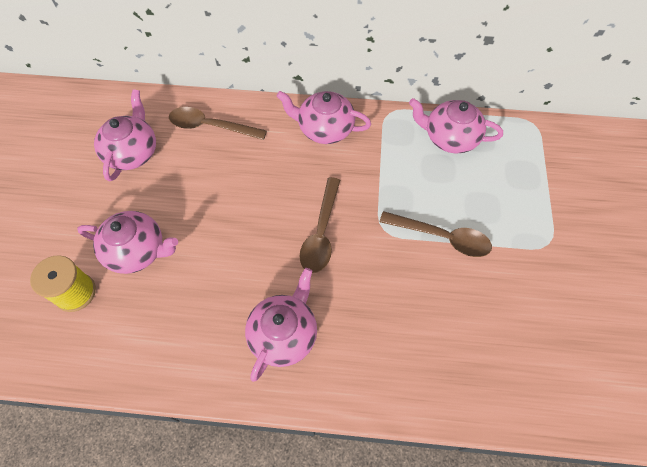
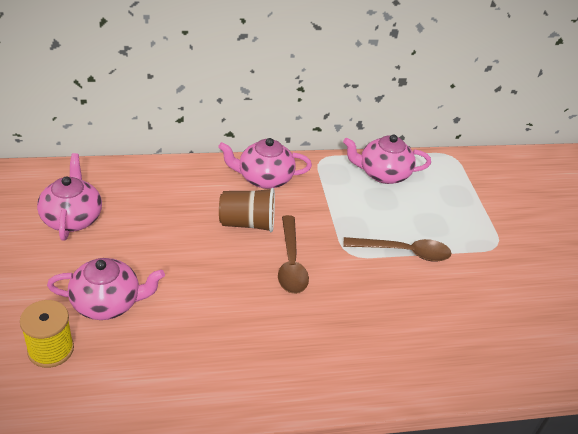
camera: 20 degrees left, 20 degrees down
brown spoon [169,107,267,140] -> none
pink teapot [245,268,317,382] -> none
none -> brown cup [219,188,275,232]

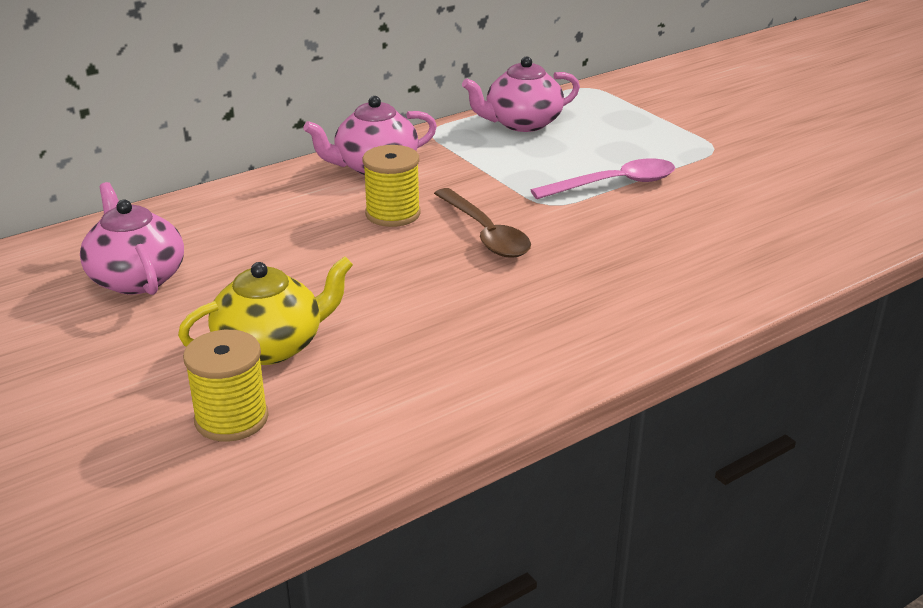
camera: 20 degrees left, 10 degrees down
pink teapot [47,258,165,320] -> yellow teapot [178,257,353,365]
brown cup [219,188,275,232] -> yellow spool [363,145,421,227]
brown spoon [343,237,451,262] -> pink spoon [531,158,675,199]

